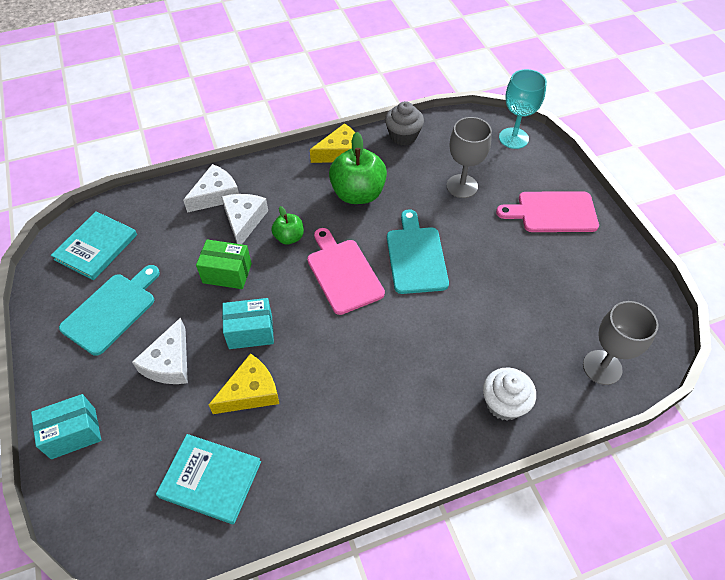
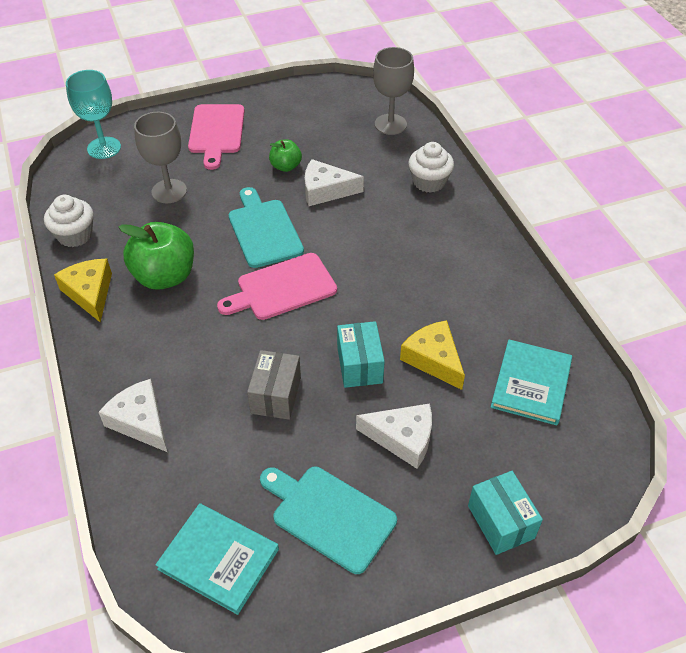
camera: 90 degrees left, 5 degrees down
green box [196,240,252,289] -> grey box [247,350,301,420]
white cheese [221,194,268,244] -> white cheese moved to [305,159,364,206]
green apple [271,206,304,245] -> green apple moved to [269,139,302,172]
grey cupcake [385,101,424,145] -> white cupcake [44,195,93,247]
turquoise cutting board [387,209,449,294] -> turquoise cutting board turned 75 degrees clockwise [229,187,304,268]

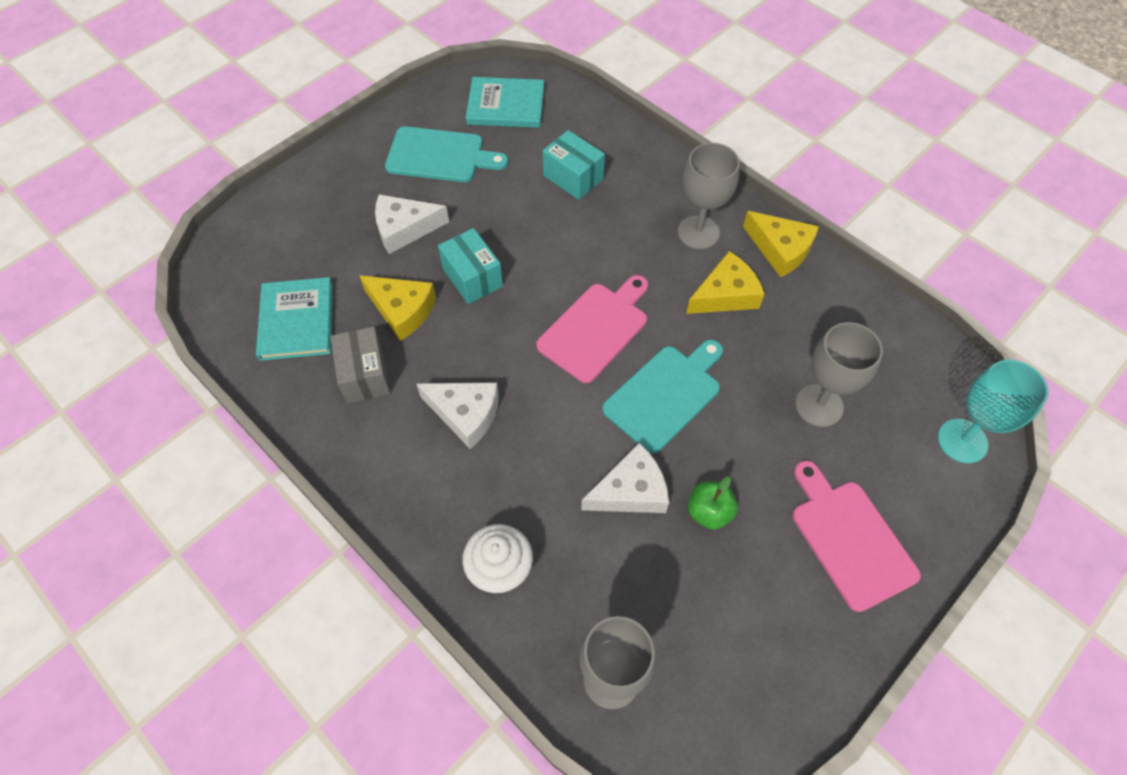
camera: 155 degrees right, 10 degrees up
white cupcake [44,195,93,247] -> none
white cheese [98,379,167,452] -> white cheese moved to [417,382,499,449]
green apple [119,222,194,290] -> yellow cheese [686,251,764,314]
turquoise cutting board [229,187,304,268] -> turquoise cutting board turned 90 degrees counterclockwise [602,340,723,453]
grey box [247,350,301,420] -> grey box moved to [330,326,391,403]
turquoise box [468,471,543,555] -> turquoise box moved to [543,130,605,200]
none -> grey goblet [678,143,740,249]

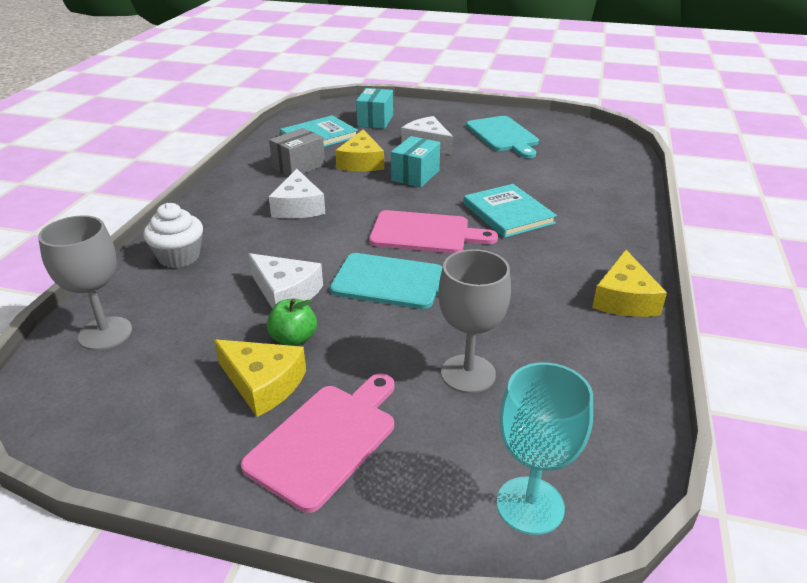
camera: 60 degrees right, 25 degrees down
turquoise book [466,77,544,128] -> turquoise book moved to [463,184,557,238]
turquoise box [543,130,605,200] -> turquoise box moved to [356,88,393,129]
grey goblet [678,143,740,249] -> none
yellow cheese [686,251,764,314] -> yellow cheese moved to [214,339,306,417]

